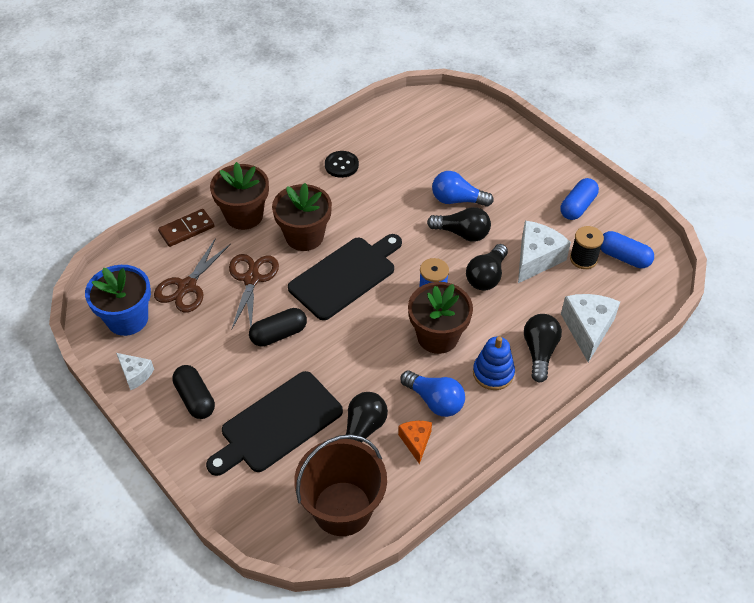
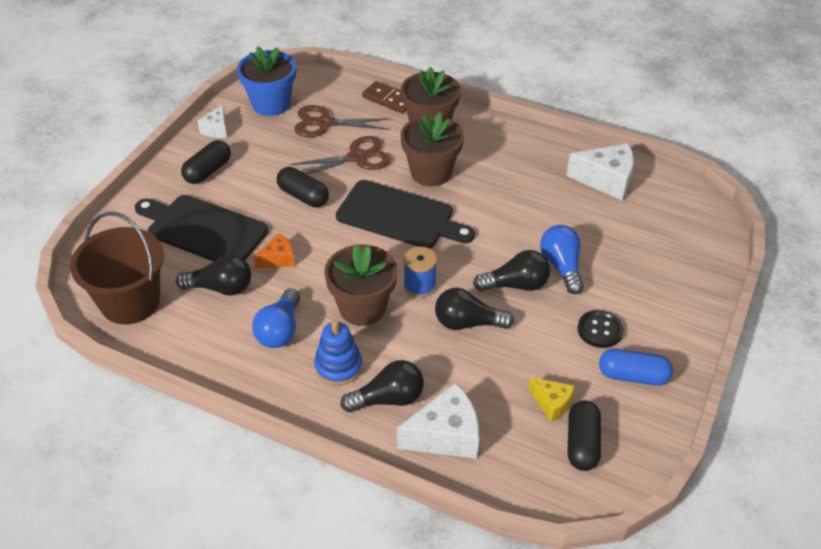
camera: 65 degrees right, 5 degrees down
black button [325,151,359,178] -> black button moved to [578,310,624,348]
orange cheese [398,421,432,464] -> orange cheese moved to [254,233,295,268]
black light bulb [427,207,491,242] -> black light bulb turned 90 degrees counterclockwise [473,250,550,291]
white cheese [518,221,571,283] -> white cheese moved to [566,143,634,200]
black spool [570,226,604,269] -> yellow cheese [529,377,574,422]
blue capsule [601,231,654,268] -> black capsule [568,400,601,471]

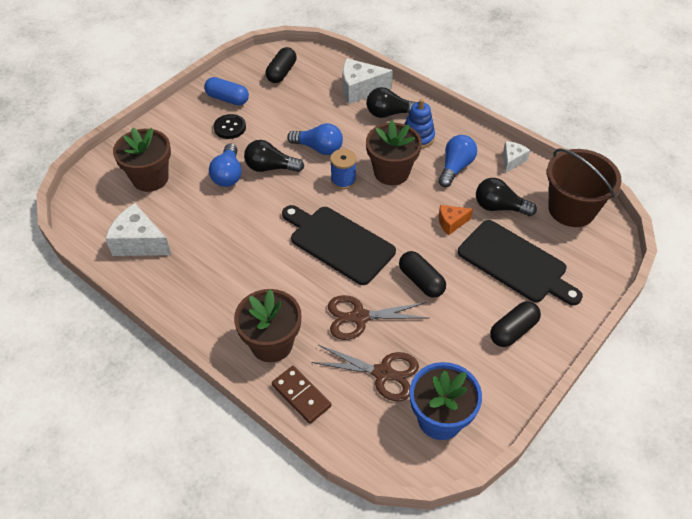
camera: 165 degrees left, 5 degrees up
white cheese [197,104,227,138] -> white cheese moved to [503,141,530,173]
brown flower pot [401,112,464,186] -> brown flower pot moved to [113,128,171,192]
black light bulb [435,288,514,330] -> blue light bulb [287,123,343,155]
yellow cheese [529,377,574,422] -> none

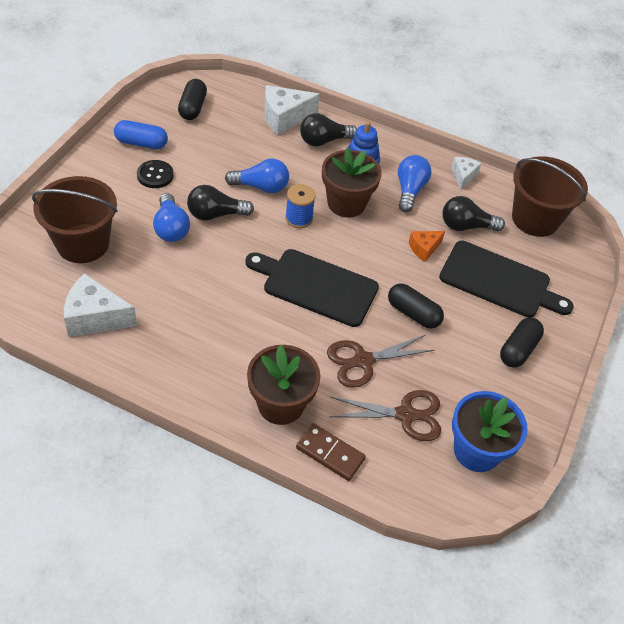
camera: 20 degrees left, 0 degrees up
brown flower pot [113,128,171,192] -> brown bucket [32,176,118,263]

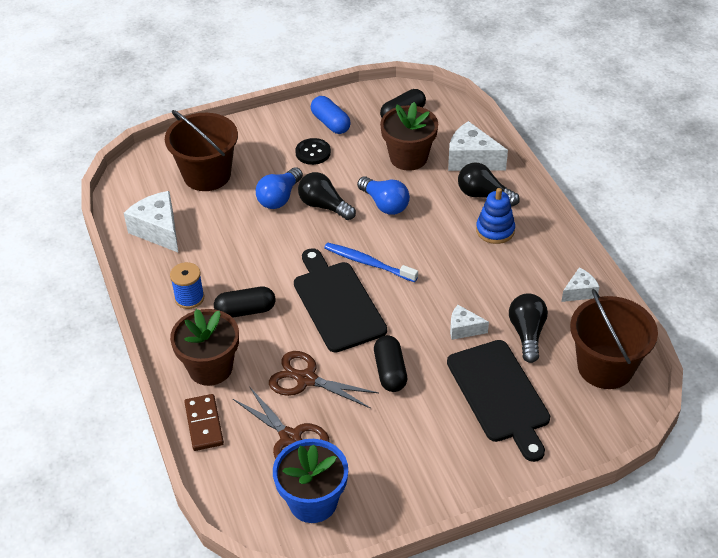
camera: 50 degrees right, 5 degrees down
blue spool [285,184,316,228] -> blue spool moved to [170,262,204,309]
brown flower pot [322,148,382,218] -> brown flower pot moved to [380,102,438,171]
blue light bulb [398,155,432,212] -> none
orange cheese [409,231,445,262] -> white cheese [450,305,489,340]
black light bulb [442,196,505,232] -> black light bulb turned 45 degrees clockwise [509,293,548,363]
black capsule [500,317,544,368] -> black capsule moved to [214,287,275,318]
none -> blue toothbrush [324,243,418,282]

